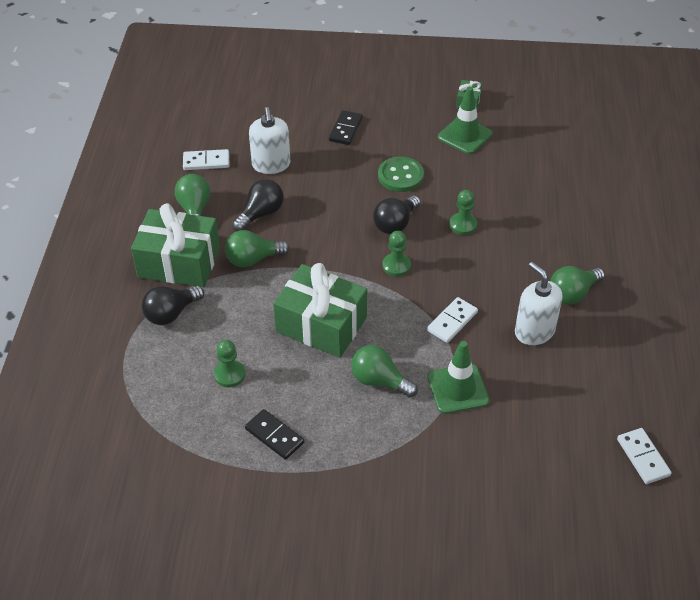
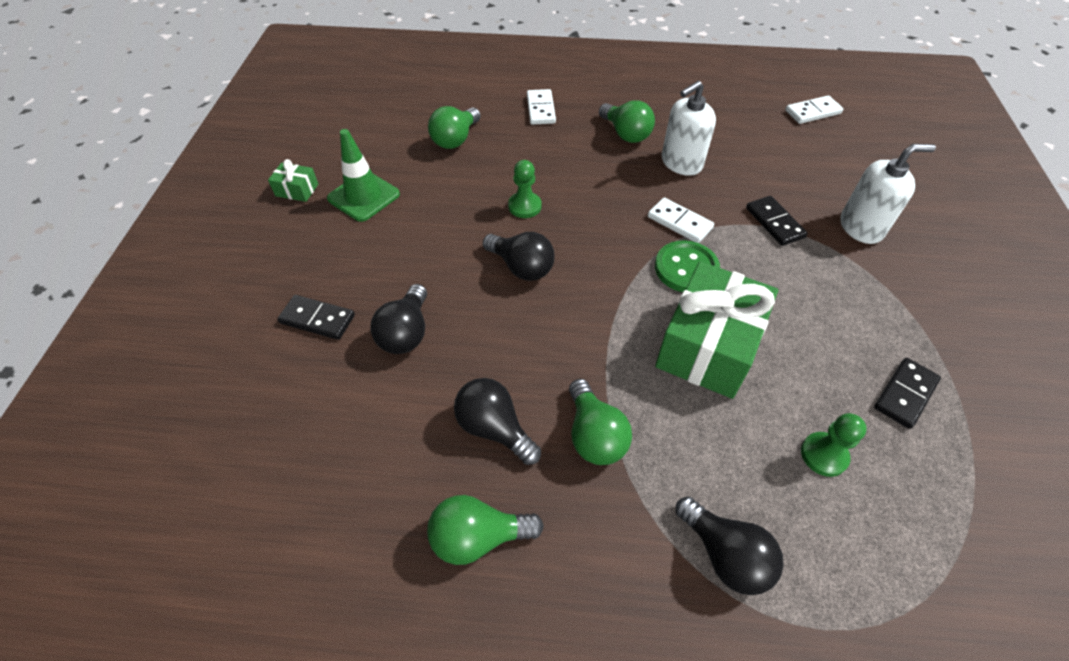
camera: 90 degrees left, 5 degrees up
green gift [131,203,220,287] -> none
white domino [183,149,229,170] -> white domino moved to [527,89,556,125]
white soap dispenser [249,107,290,174] -> white soap dispenser moved to [841,144,936,244]
green light bulb [351,345,418,398] -> green light bulb moved to [428,106,481,149]
green button [378,156,424,192] -> green button moved to [655,240,720,292]
green pawn [382,231,411,277] -> none
green traffic cone [427,341,489,414] -> black domino [746,196,808,246]
none -> black light bulb [370,284,427,354]

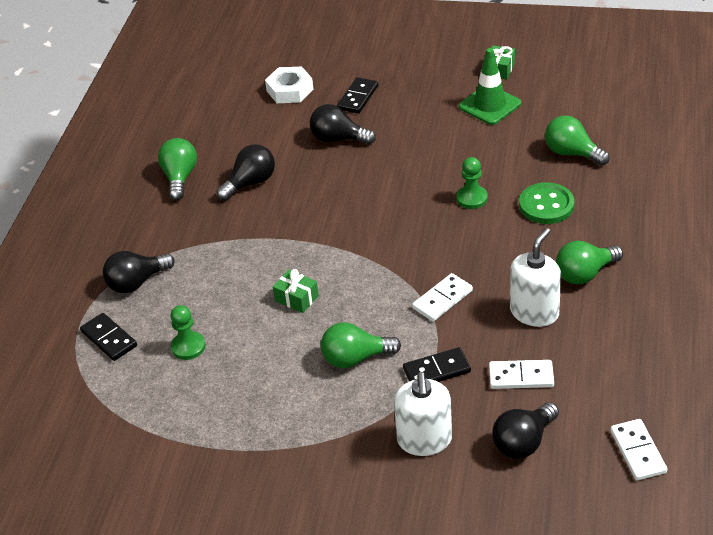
camera: 100 degrees right, 10 degrees down
black light bulb [483,232,555,281] -> black light bulb moved to [492,402,559,459]
white domino [527,89,556,125] -> white domino moved to [489,360,554,389]
green light bulb [569,379,632,465] -> green light bulb moved to [321,322,401,368]
green button [655,240,720,292] -> green button moved to [519,182,574,224]
green gift [655,261,778,399] -> green gift [273,269,319,313], size x0.43
white soap dispenser [662,81,716,176] -> white soap dispenser turned 60 degrees clockwise [510,228,561,327]
black domino [874,358,941,429] -> black domino moved to [80,313,137,361]
none -> white nut [265,66,314,103]

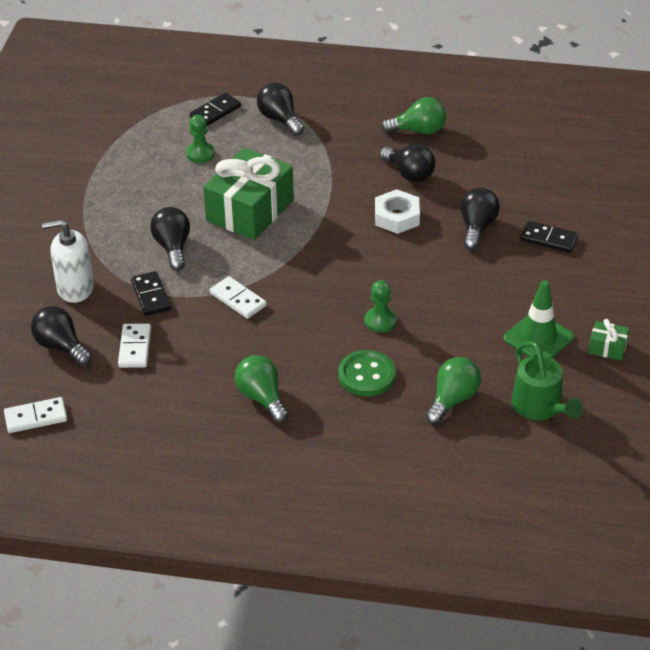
camera: 85 degrees right, 0 degrees up
white nut [265,66,314,103] -> white nut moved to [375,189,420,234]
green gift [273,269,319,313] -> green gift [203,148,294,240], size x2.34
green light bulb [321,322,401,368] -> black light bulb [150,207,190,271]
white soap dispenser [510,228,561,327] -> none
none -> green watering can [512,341,583,420]

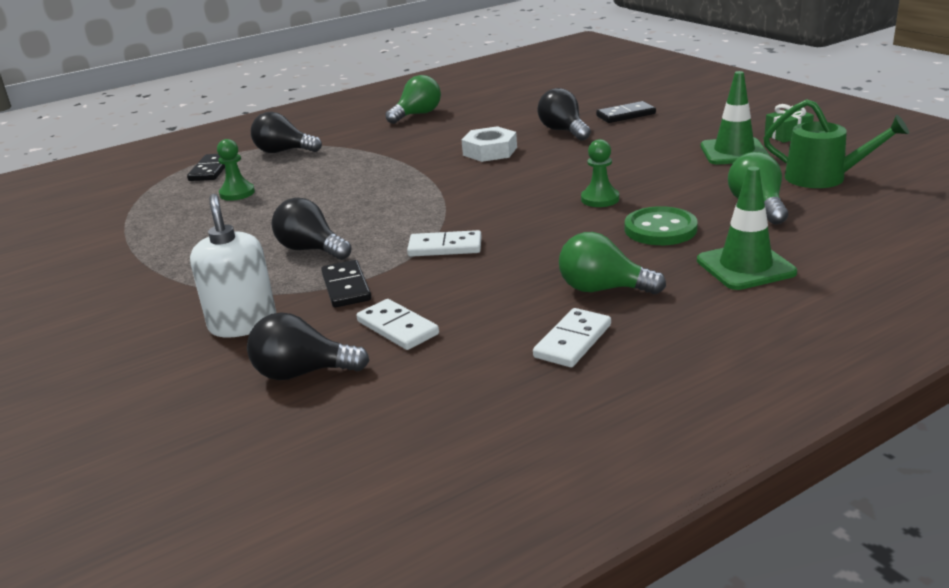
camera: 40 degrees left, 15 degrees down
white domino [4,397,67,433] -> white domino moved to [533,308,611,367]
white soap dispenser [42,220,94,303] -> white soap dispenser turned 120 degrees clockwise [190,194,276,338]
black domino [131,271,171,316] -> black domino turned 45 degrees clockwise [321,260,371,307]
green gift [203,148,294,240] -> none
black light bulb [380,144,436,182] -> none
none -> green traffic cone [697,166,797,290]

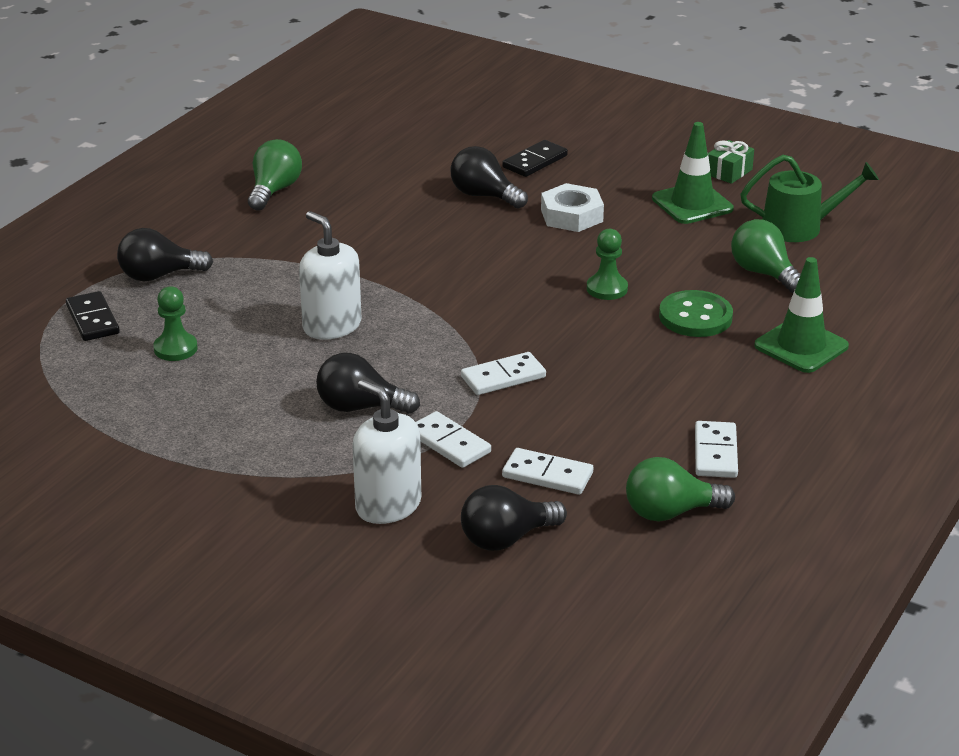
camera: 30 degrees left, 5 degrees up
black domino [321,260,371,307] -> white domino [416,411,491,468]
white nut [462,126,517,162] -> white nut moved to [541,183,604,232]
green light bulb [559,232,666,294] -> green light bulb moved to [626,457,735,522]
none -> white soap dispenser [299,211,361,339]

